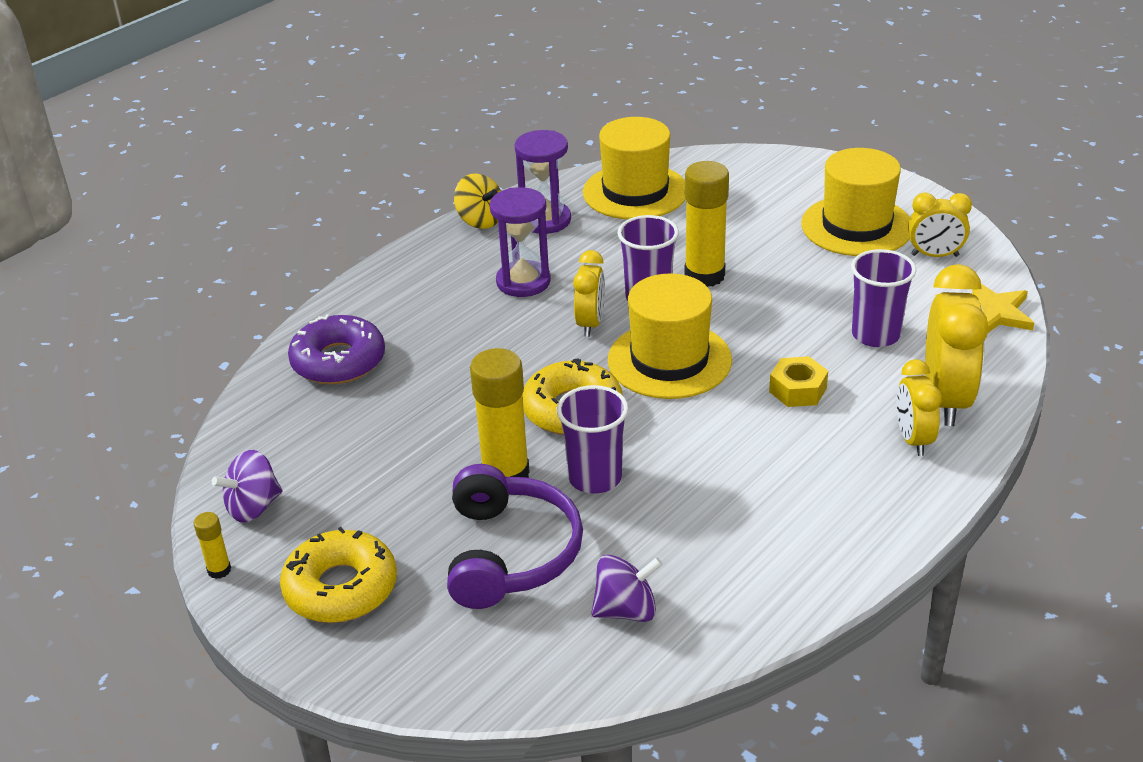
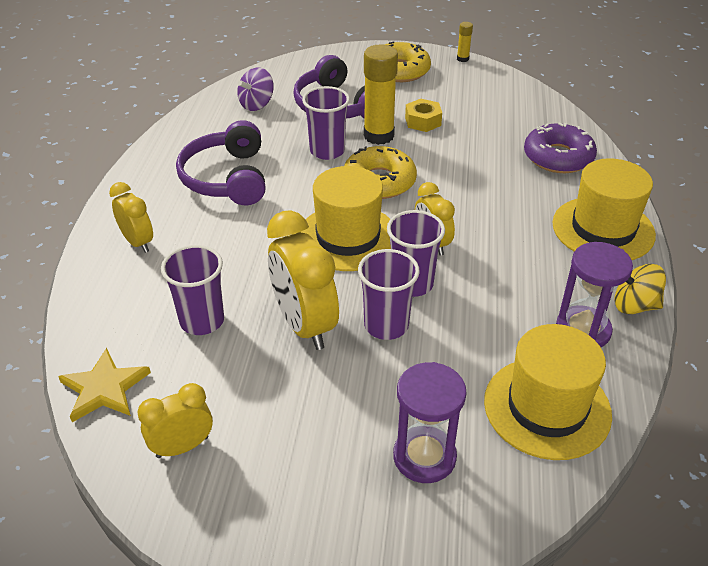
camera: 145 degrees right, 5 degrees up
purple spinning top [212,450,283,522] -> none
purple hourglass [490,187,551,297] -> purple hourglass moved to [393,362,466,483]
yellow glue stick [685,161,729,287] -> purple cup [358,249,420,340]
yellow nut [769,356,828,407] -> yellow nut moved to [405,99,442,132]
yellow hat [801,148,910,256] -> yellow hat moved to [552,158,656,260]
yellow clock [925,264,989,426] -> yellow clock moved to [267,210,339,350]
none -> purple headphones [176,120,266,205]

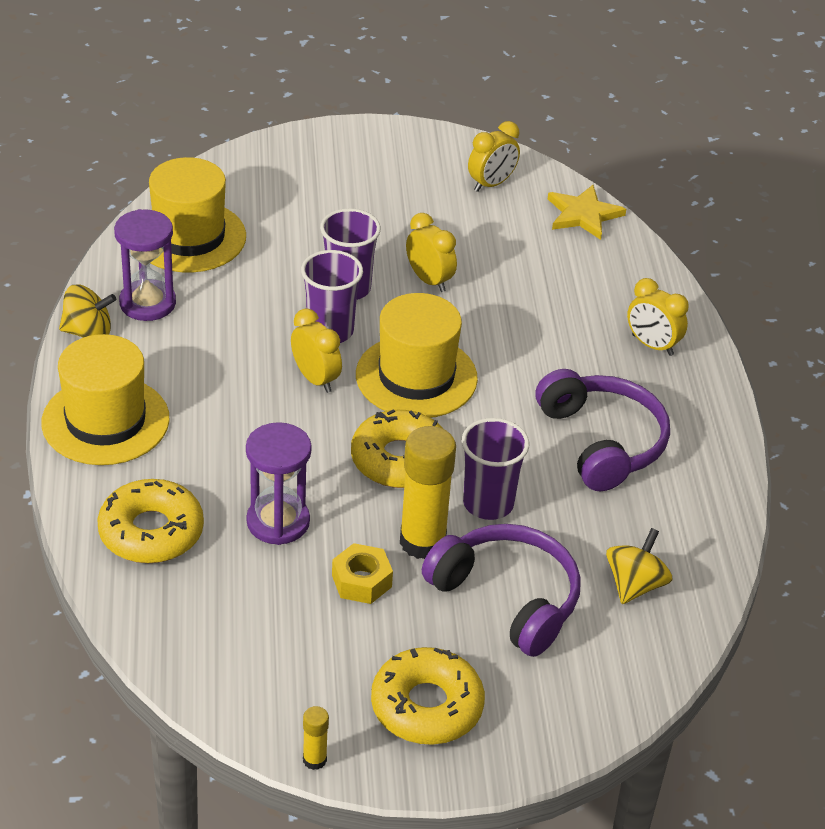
camera: 165 degrees right, 0 degrees up
purple cup [161,245,224,335] -> none
purple spinning top [237,67,274,111] -> yellow spinning top [606,528,673,604]
yellow clock [267,210,339,350] -> yellow clock [406,213,457,292], size x0.59
purple hourglass [393,362,466,483] -> purple hourglass moved to [246,422,312,545]
purple donut [524,123,597,173] -> yellow donut [97,479,204,563]

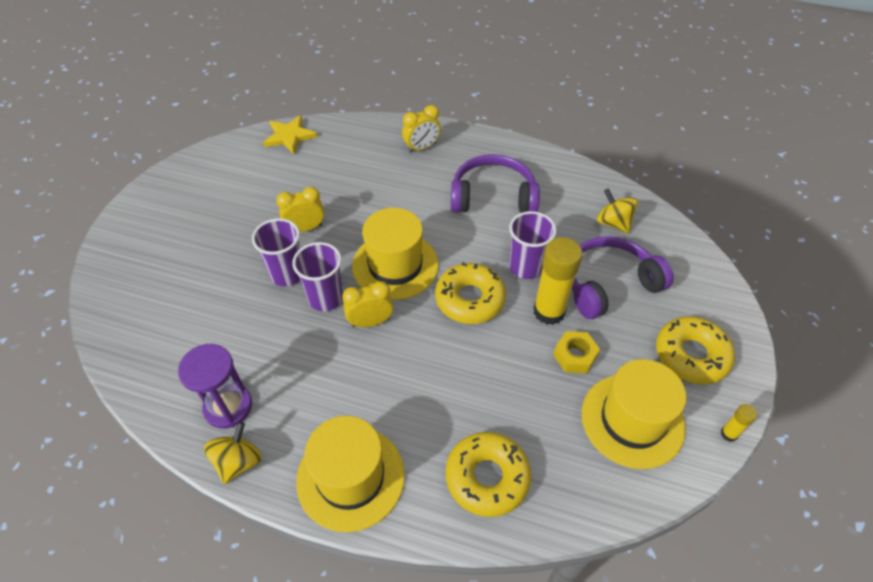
camera: 65 degrees left, 10 degrees up
yellow hat [149,157,246,273] -> yellow hat moved to [582,359,686,469]
purple hourglass [246,422,312,545] -> none
yellow clock [468,121,520,192] -> none

